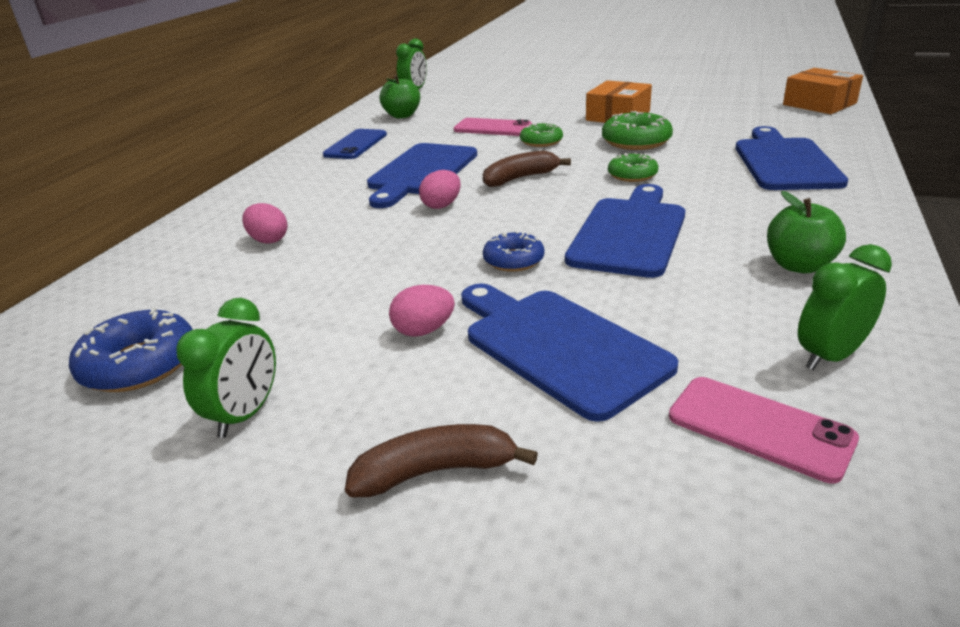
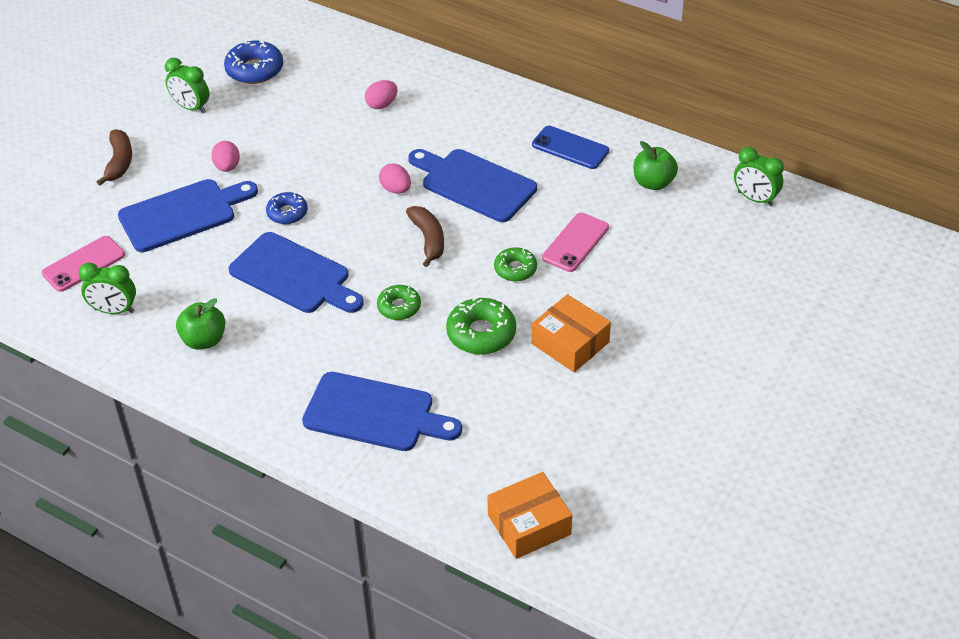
camera: 100 degrees right, 15 degrees up
green clock [798,244,892,370] -> green clock turned 120 degrees clockwise [78,263,136,314]

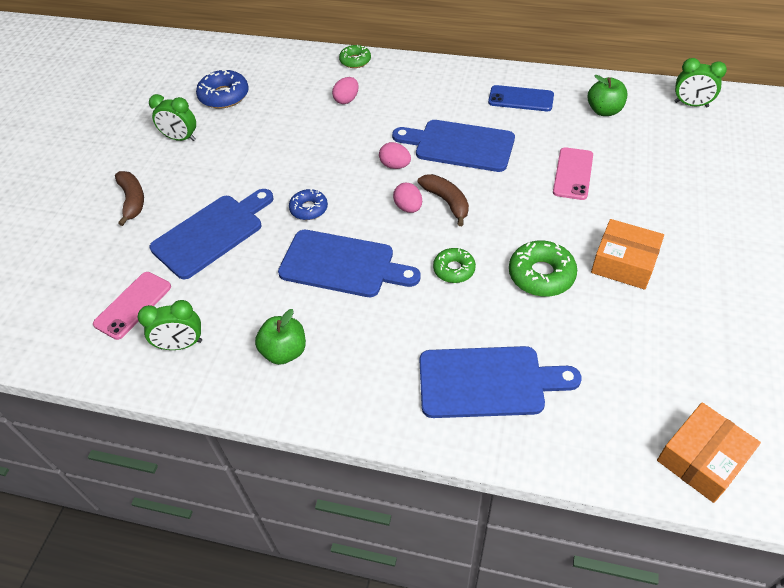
camera: 15 degrees left, 5 degrees up
pink egg [211,141,240,172] -> pink egg moved to [393,183,422,213]
green donut [494,247,537,282] -> green donut moved to [339,44,371,68]

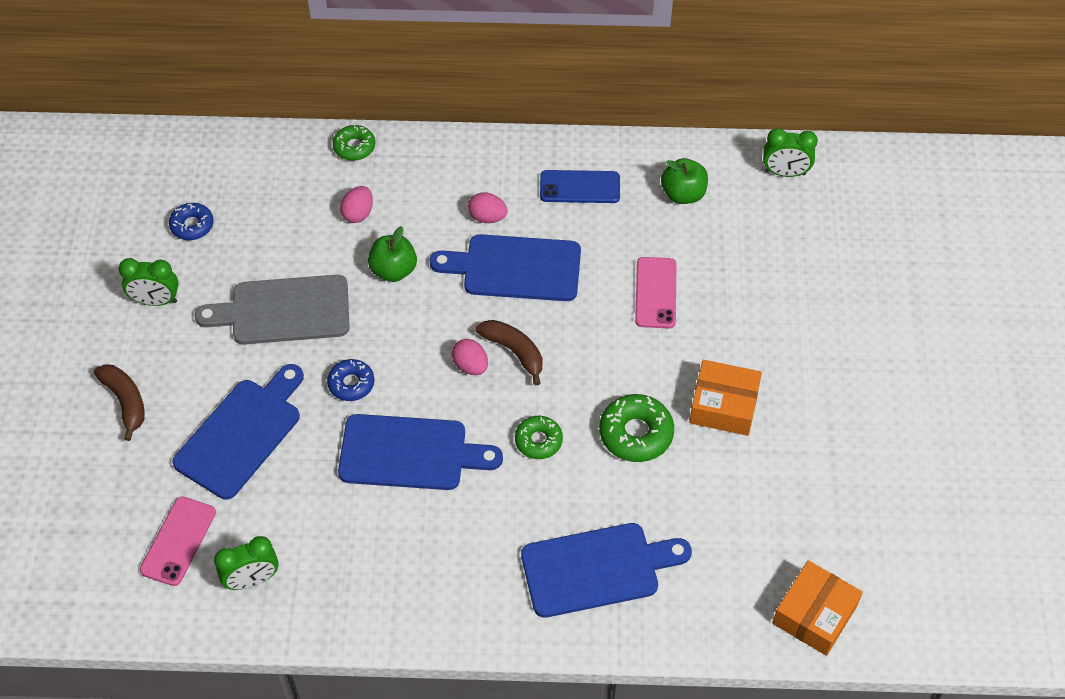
camera: 15 degrees left, 5 degrees up
blue donut [196,70,249,109] -> blue donut [169,203,214,240], size x0.64
green apple [255,309,306,365] -> green apple moved to [368,226,417,282]
pink egg [379,142,411,169] -> pink egg moved to [468,192,508,223]
none -> grey cutting board [194,275,350,344]

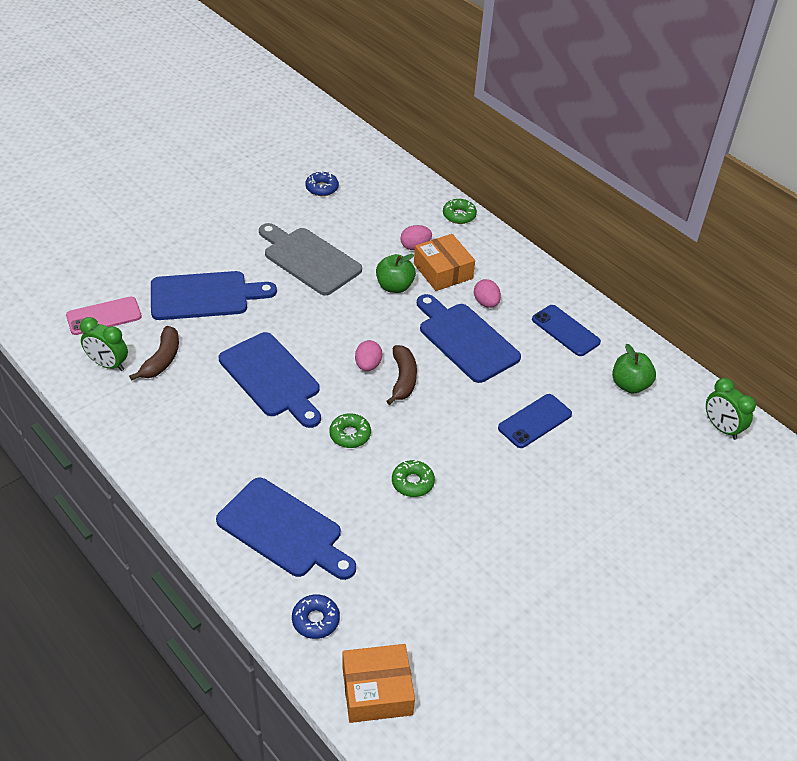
camera: 45 degrees right, 10 degrees down
brown banana [94,364,145,441] -> brown banana moved to [129,326,179,381]
green clock [119,258,179,306] -> none
blue donut [327,359,374,401] -> blue donut moved to [292,594,340,639]
green donut [599,394,674,462] -> green donut [392,460,435,497], size x0.64
pink phone [635,257,676,328] -> blue phone [498,394,572,448]
orange box [689,360,762,436] -> orange box moved to [414,234,475,291]

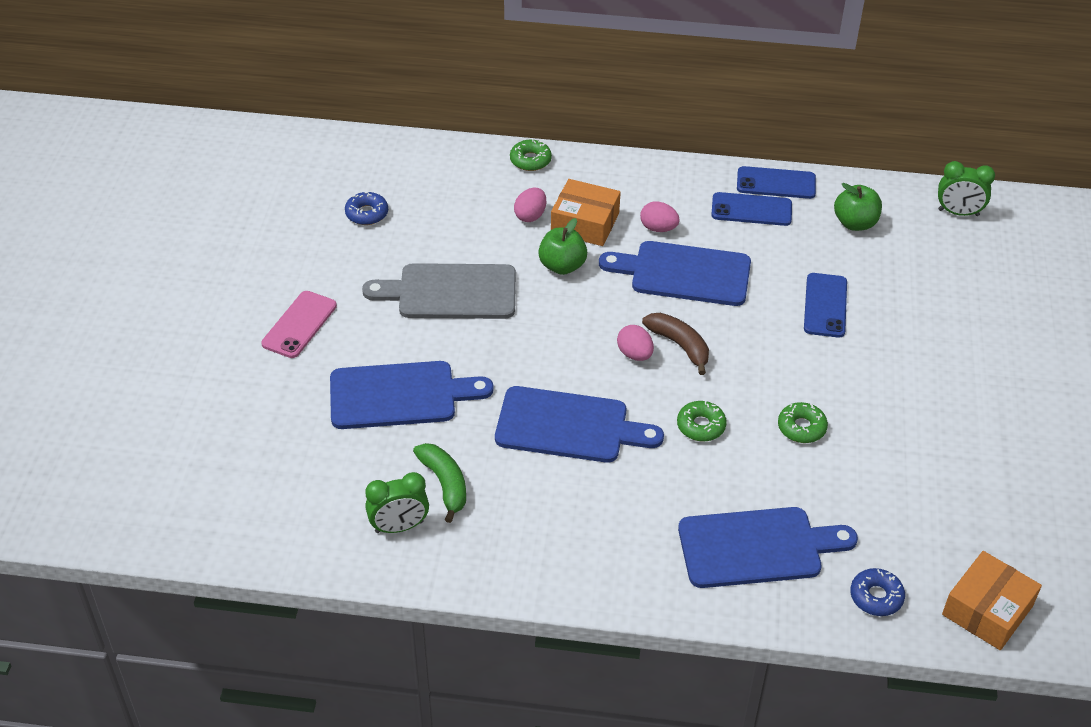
camera: 40 degrees left, 0 degrees up
pink phone [66,297,142,335] -> pink phone moved to [261,291,337,358]
brown banana [129,326,179,381] -> green banana [413,443,466,523]
blue cutting board [151,271,277,320] -> blue cutting board turned 45 degrees clockwise [330,361,494,429]
none -> blue phone [737,166,816,199]

